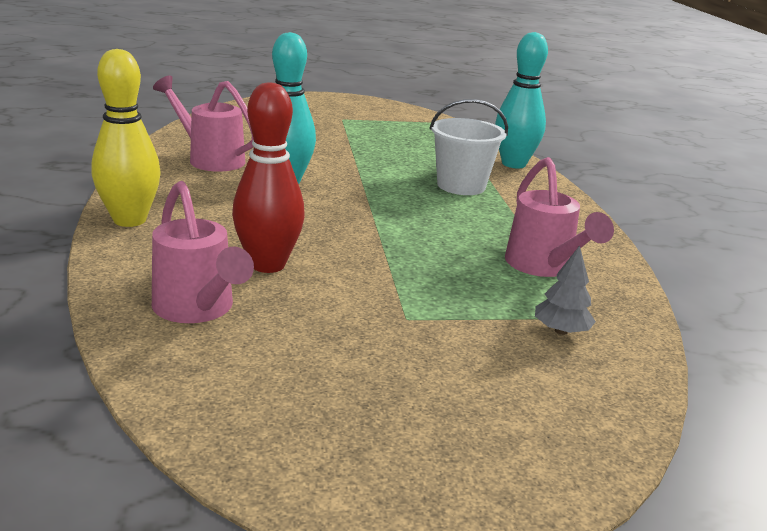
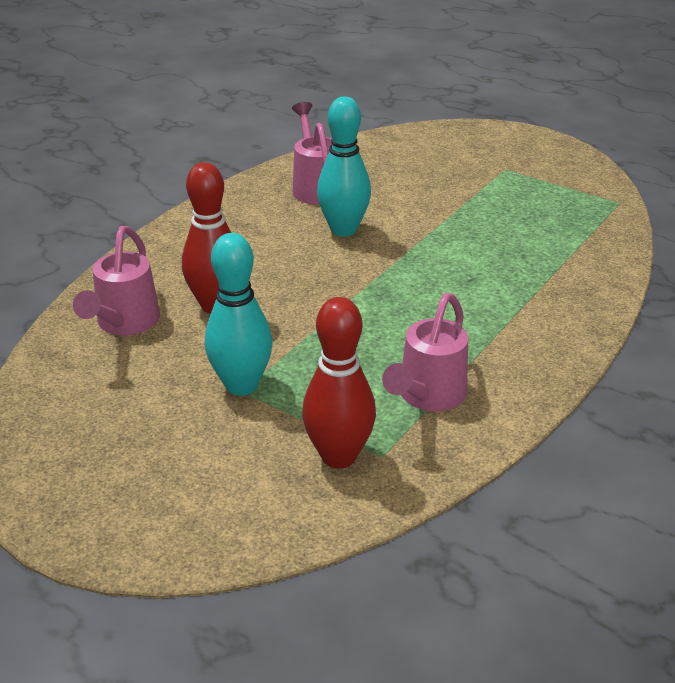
camera: 45 degrees right, 10 degrees up
yellow bowling pin [92,49,161,227] -> none
white bucket [430,99,508,195] -> none
turquoise bowling pin [495,32,548,168] -> turquoise bowling pin moved to [205,233,273,396]
grey tree [535,246,596,335] -> red bowling pin [302,297,376,469]

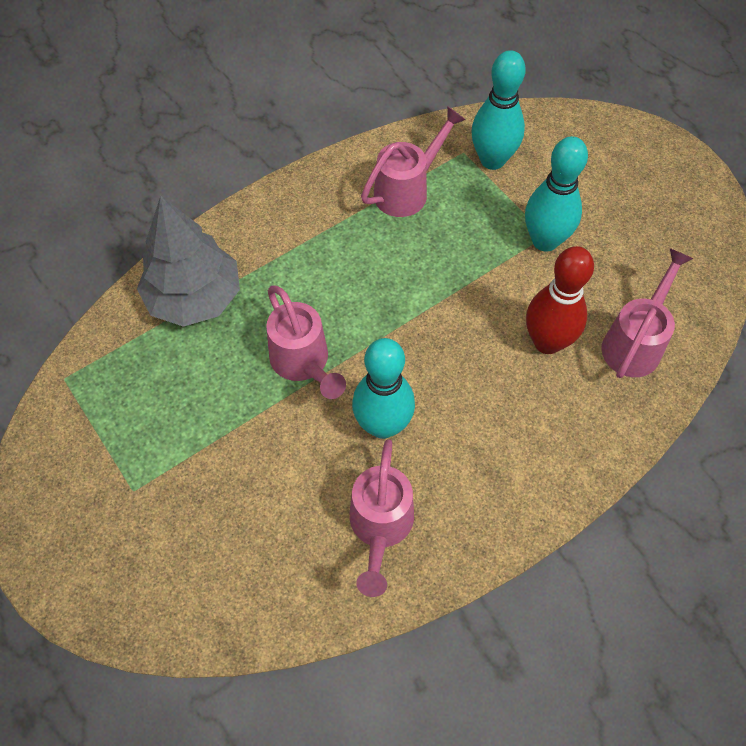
camera: 160 degrees left, 25 degrees up
red bowling pin [302,297,376,469] -> turquoise bowling pin [471,50,526,170]
none -> grey tree [137,196,240,327]
none -> pink watering can [266,286,346,399]

